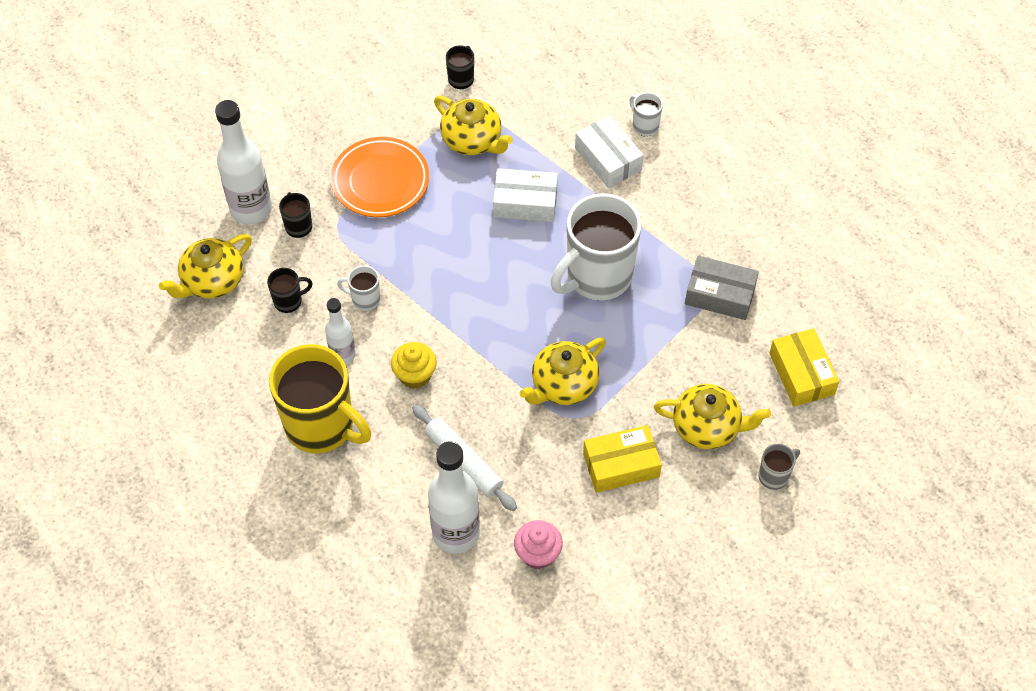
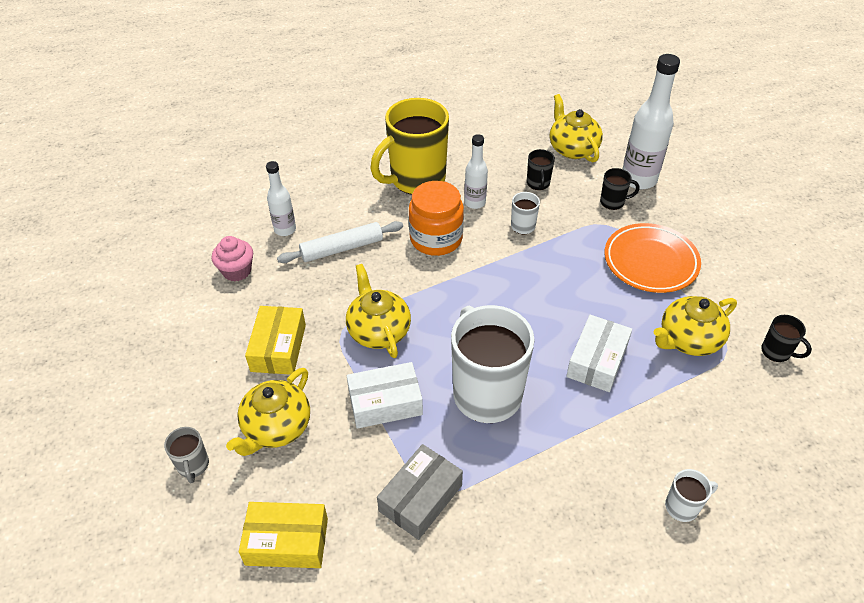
camera: 110 degrees right, 10 degrees down
yellow cupcake [391,342,437,389] -> orange jar [409,181,464,256]
white bottle [428,441,480,554] -> white bottle [266,161,296,236], size x0.58
white box [575,115,644,188] -> white box moved to [347,362,423,429]

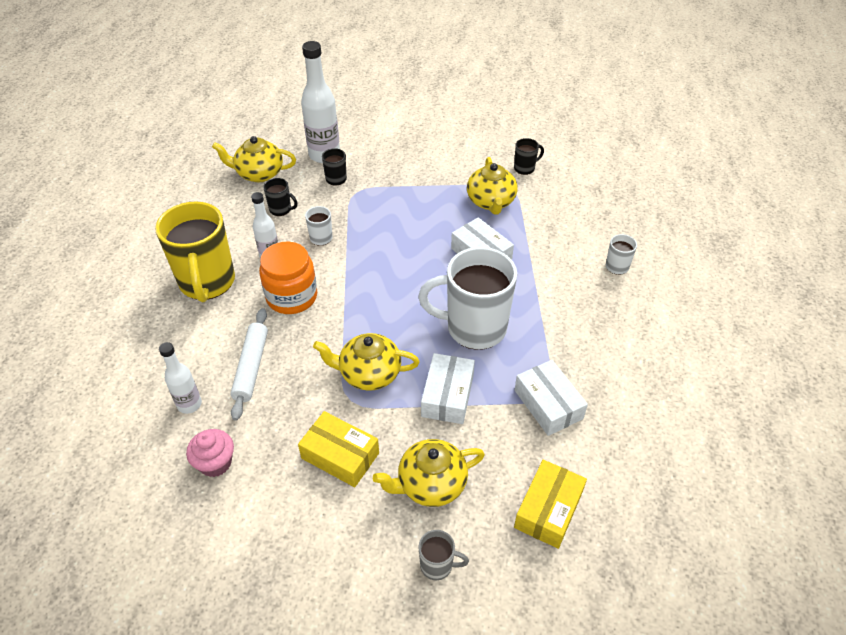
camera: 65 degrees left, 0 degrees up
yellow teapot [226,368,310,456] -> yellow teapot turned 105 degrees clockwise [373,439,485,507]
grey box [377,444,463,540] -> white box [515,360,588,436]
orange plate [604,223,701,293] -> none

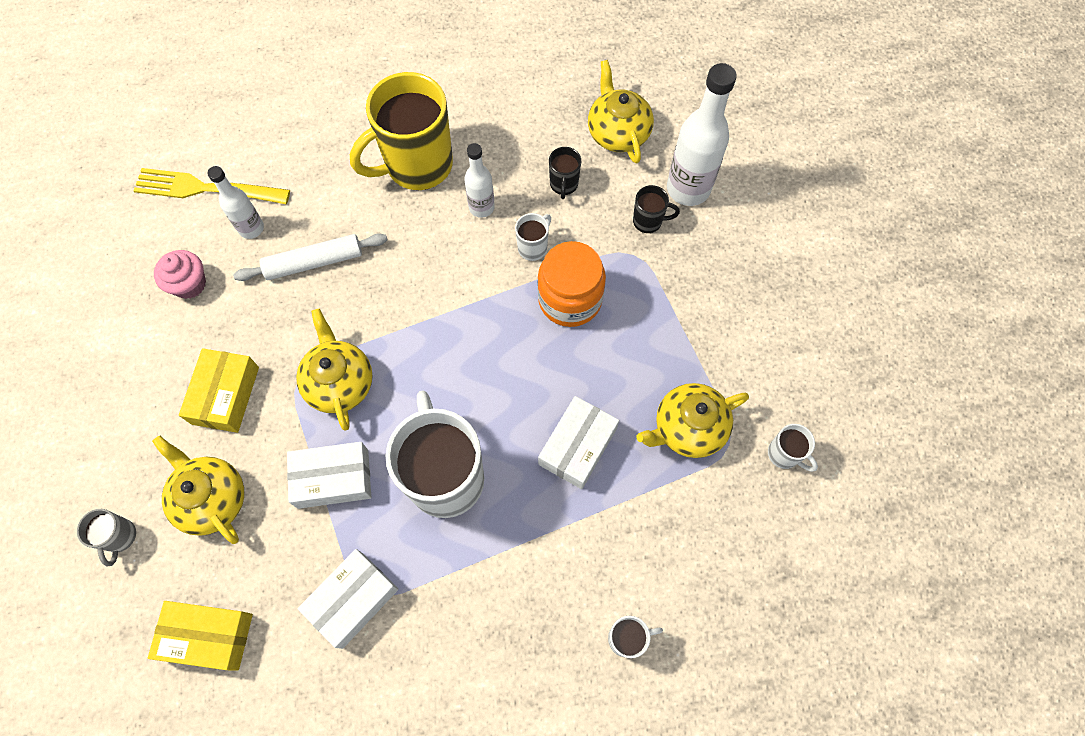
camera: 70 degrees right, 20 degrees up
orange jar [259,242,317,314] -> orange jar moved to [538,241,606,327]
black mug [514,138,544,175] -> white mug [768,424,818,472]
none -> yellow fork [133,168,290,204]

